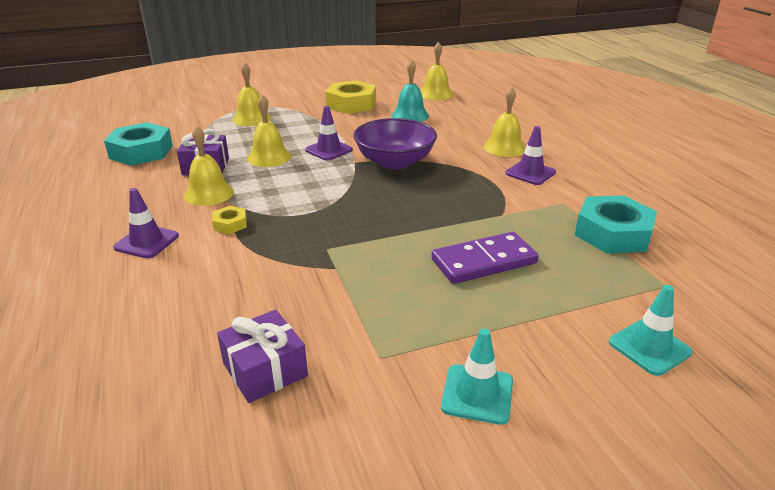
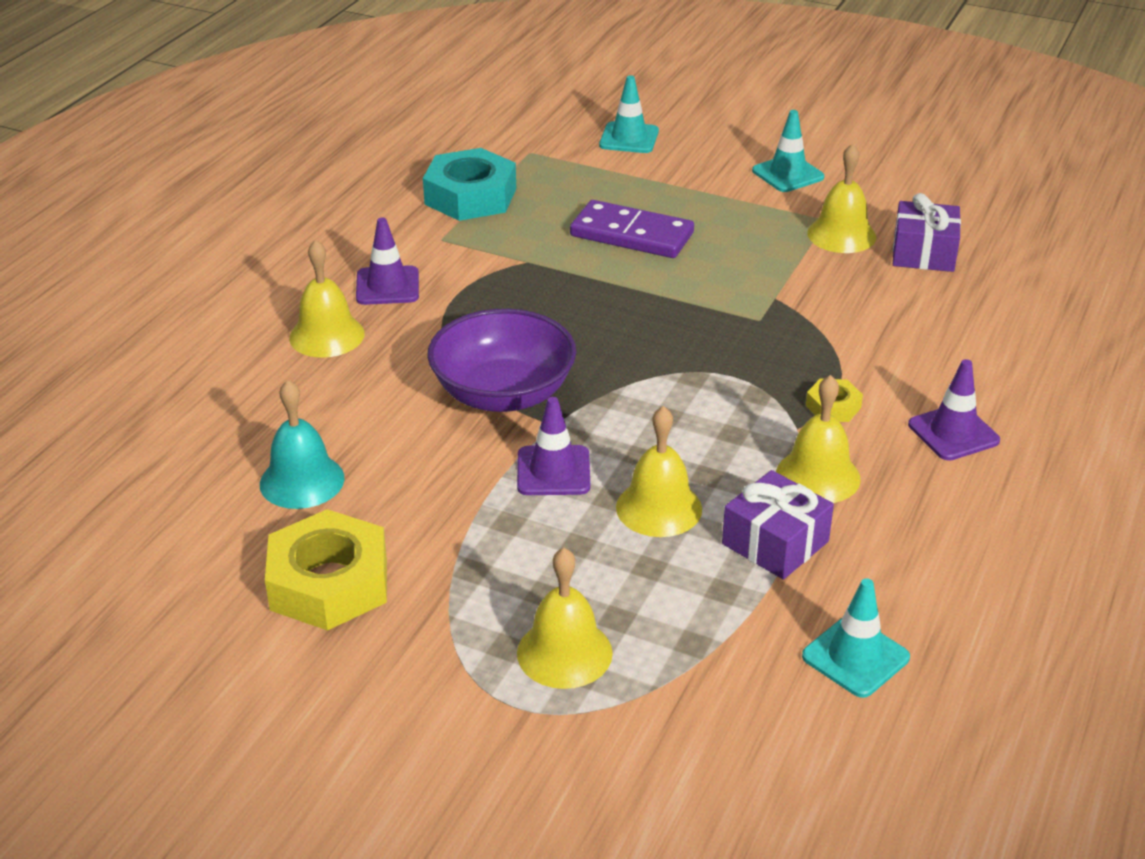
camera: 135 degrees left, 5 degrees up
turquoise nut [104,122,173,166] -> turquoise traffic cone [802,578,910,698]
yellow bell [421,42,453,100] -> yellow bell moved to [807,144,876,253]

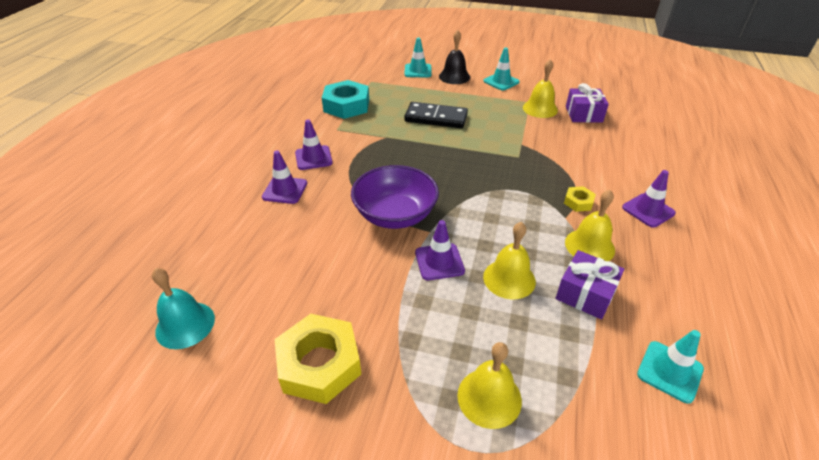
camera: 10 degrees left, 5 degrees up
turquoise bell [260,380,344,509] -> turquoise bell moved to [152,268,215,349]
yellow bell [289,240,364,358] -> purple traffic cone [262,151,307,204]
purple domino [570,200,694,258] -> black domino [404,102,468,128]
none -> black bell [439,30,470,84]

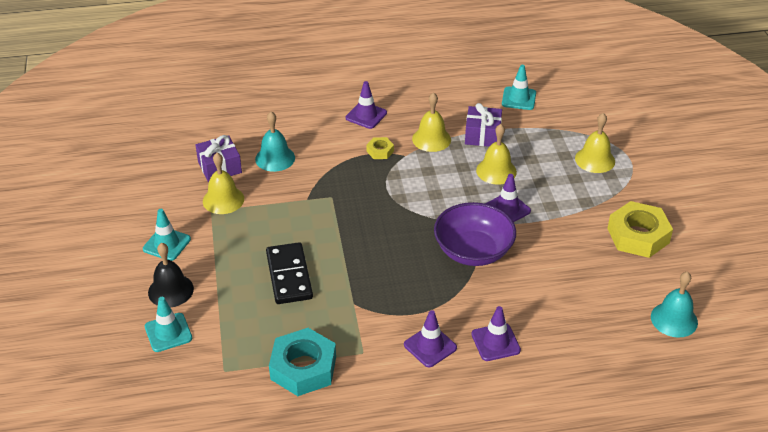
camera: 115 degrees left, 0 degrees up
none -> turquoise bell [255,112,295,172]

